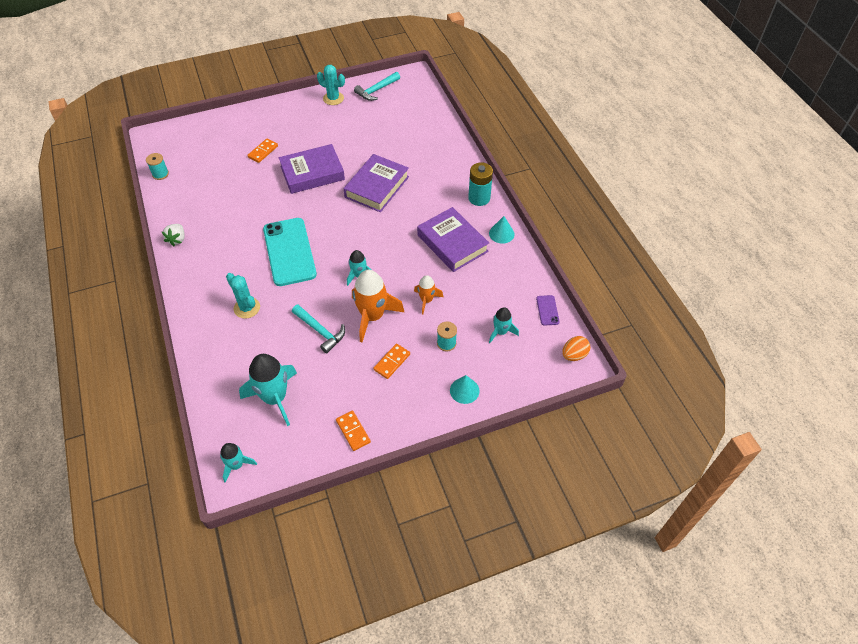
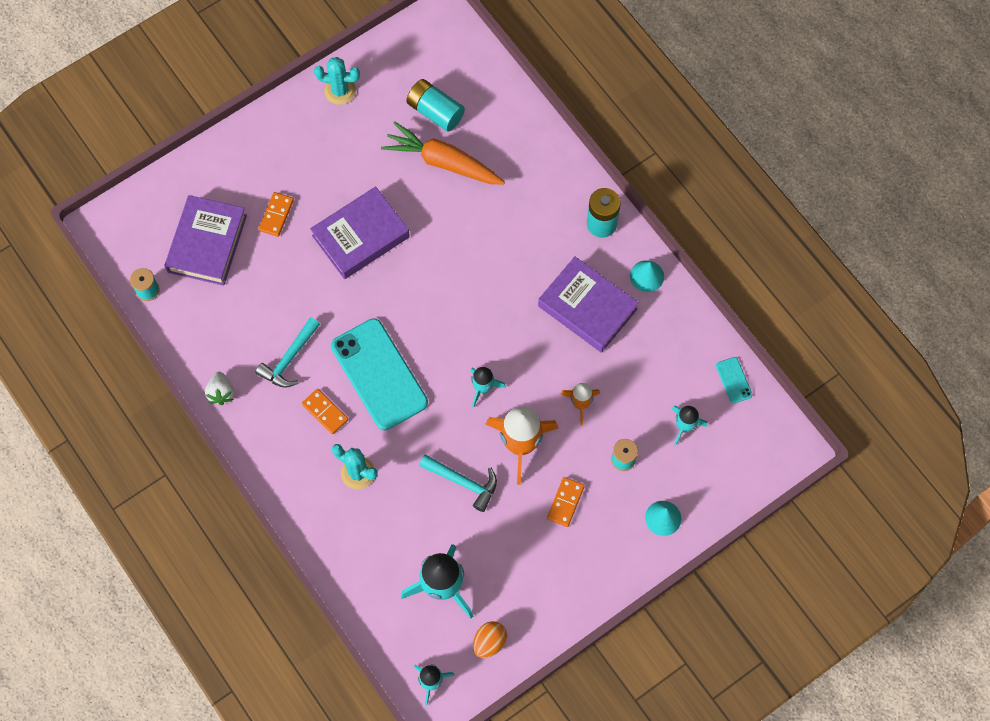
camera: 15 degrees left, 15 degrees up
orange domino [336,411,371,451] -> orange domino moved to [302,389,349,434]
purple book [344,154,409,212] -> purple book moved to [164,195,247,286]
turquoise hammer [354,72,400,101] -> turquoise hammer moved to [255,317,320,388]
purple phone [536,295,560,326] -> turquoise phone [716,357,752,404]
orange egg [562,336,590,361] -> orange egg moved to [473,621,507,658]
none -> orange carrot [381,121,505,185]
none -> turquoise battery [406,79,465,132]

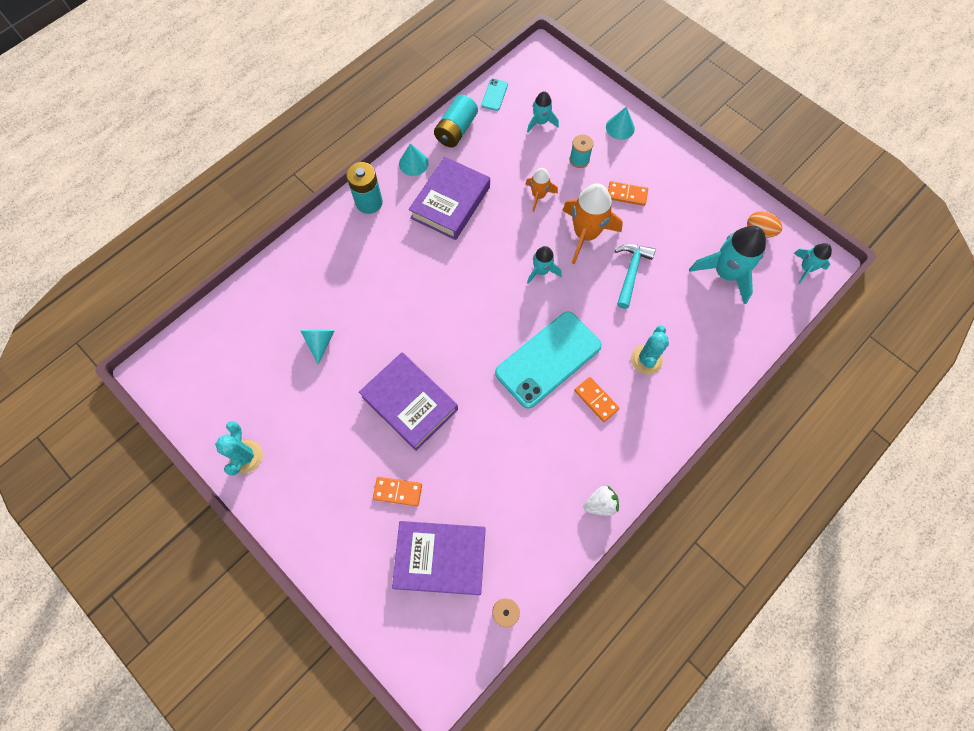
camera: 100 degrees left, 0 degrees up
turquoise hammer [255,317,320,388] -> none
orange domino [302,389,349,434] -> orange domino turned 75 degrees counterclockwise [574,377,620,422]
orange carrot [381,121,505,185] -> turquoise cone [300,330,335,364]
turquoise battery [406,79,465,132] -> turquoise battery moved to [434,95,478,147]
turquoise phone [716,357,752,404] -> turquoise phone turned 45 degrees counterclockwise [481,79,508,111]

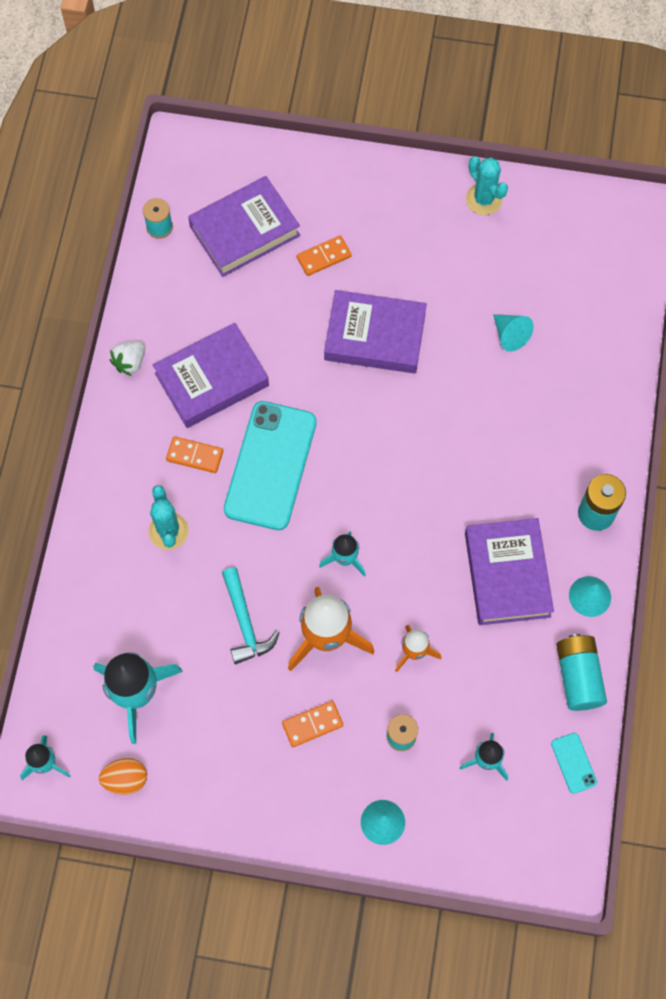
camera: 145 degrees right, 0 degrees up
none -> purple book [153,323,269,428]

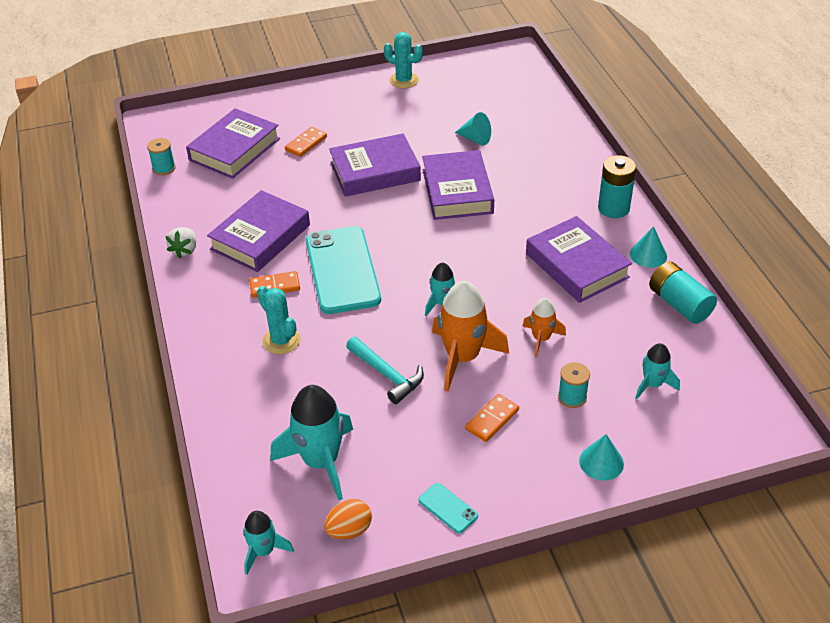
camera: 25 degrees left, 25 degrees down
turquoise phone [551,733,597,794] -> turquoise phone moved to [418,483,478,533]
none -> purple book [422,150,494,220]

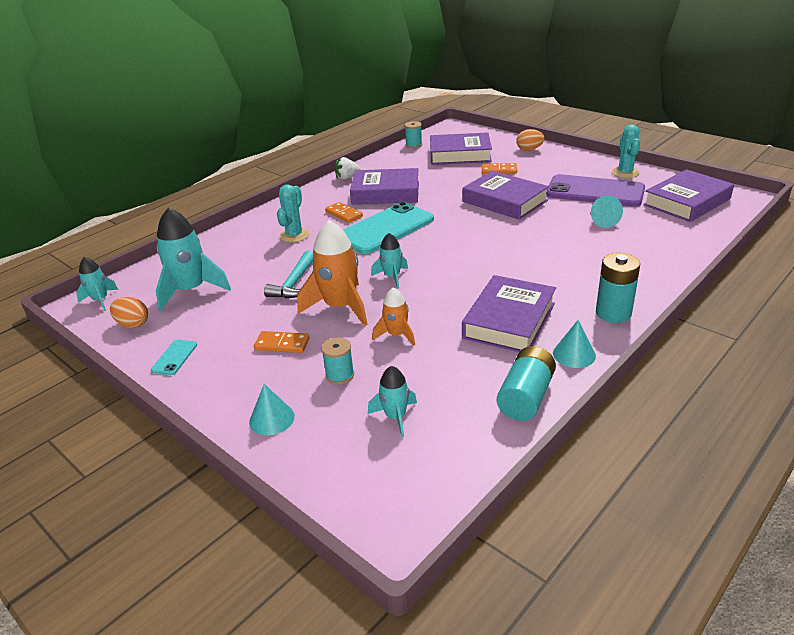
camera: 60 degrees right, 10 degrees down
purple book [422,150,494,220] -> purple book moved to [643,169,734,222]
none -> orange egg [516,129,545,151]
none -> purple phone [546,174,645,207]

